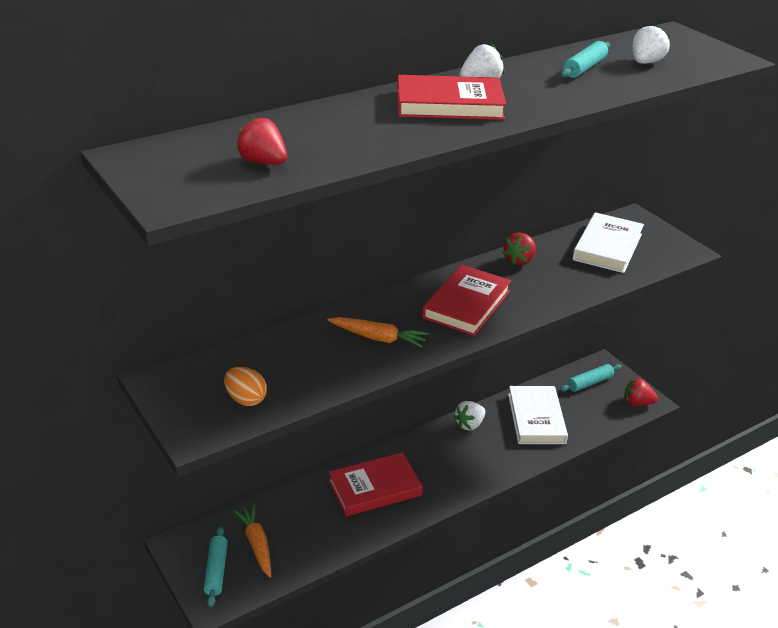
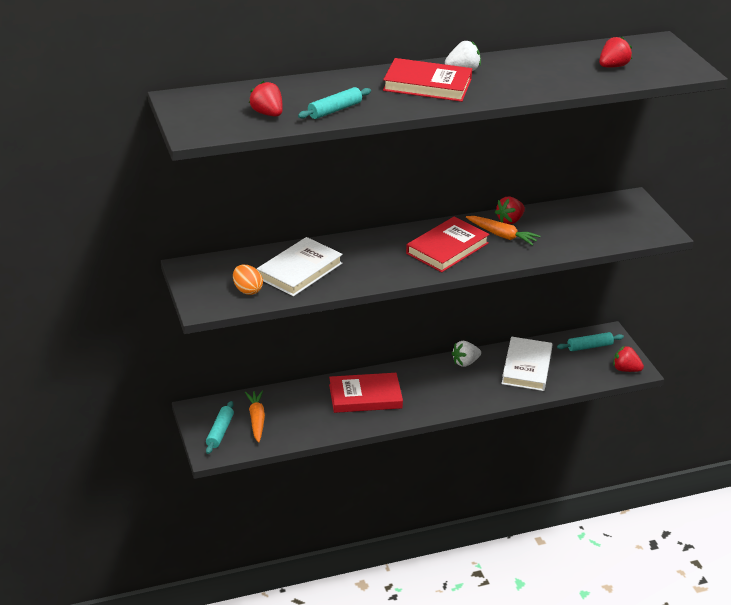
camera: 15 degrees right, 0 degrees up
orange carrot [328,317,429,348] -> orange carrot moved to [466,216,541,246]
turquoise rolling pin [561,41,610,78] -> turquoise rolling pin moved to [298,87,371,119]
white book [572,212,644,273] -> white book moved to [257,237,343,296]
white strawberry [633,25,670,64] -> red strawberry [599,36,632,68]

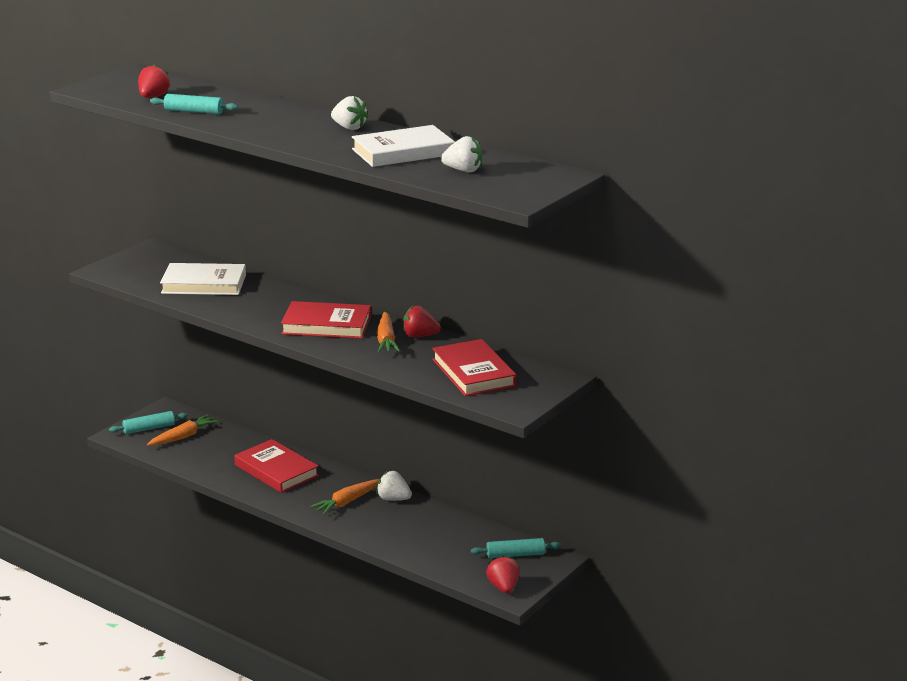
camera: 55 degrees right, 10 degrees down
orange egg [233,265,263,295] -> none
red book [383,58,472,102] -> red book moved to [432,339,517,396]
white book [501,337,553,391] -> white book moved to [352,125,455,167]
turquoise rolling pin [557,332,624,351] -> turquoise rolling pin turned 45 degrees counterclockwise [471,538,561,558]
red strawberry [599,36,632,68] -> white strawberry [441,136,482,172]
none -> orange carrot [310,479,380,515]

